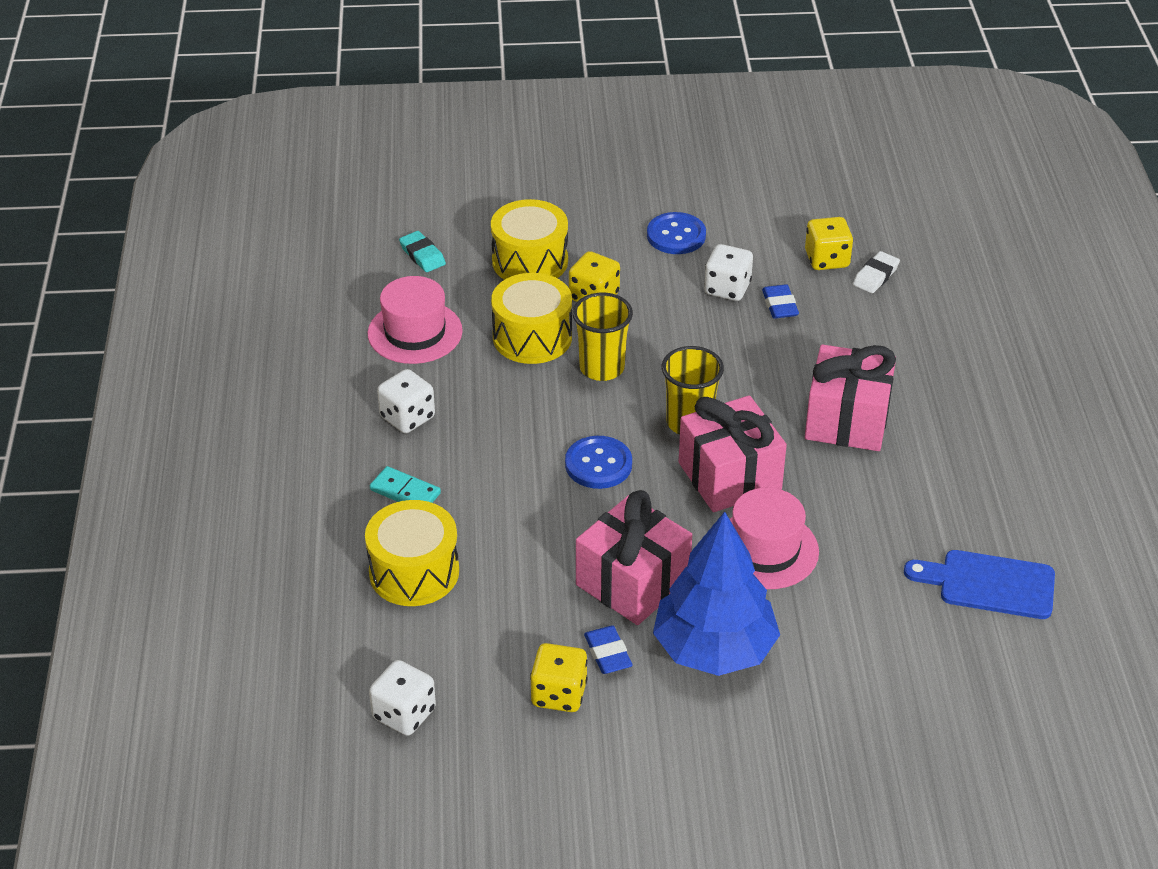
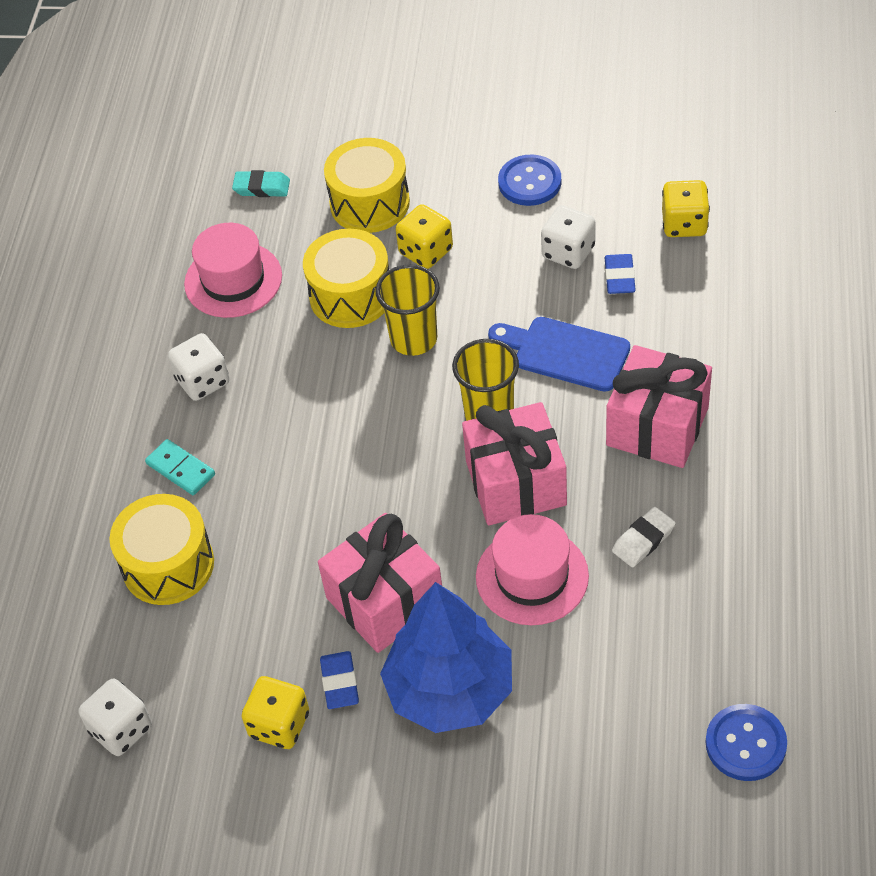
camera: 15 degrees right, 10 degrees up
turquoise eraser [399,231,446,272] -> turquoise eraser turned 60 degrees counterclockwise [232,170,290,197]
blue button [565,436,632,489] -> blue button moved to [705,704,787,781]
white eraser [853,251,900,293] -> white eraser moved to [612,507,676,567]
blue cutting board [904,550,1055,619] -> blue cutting board moved to [488,317,630,392]

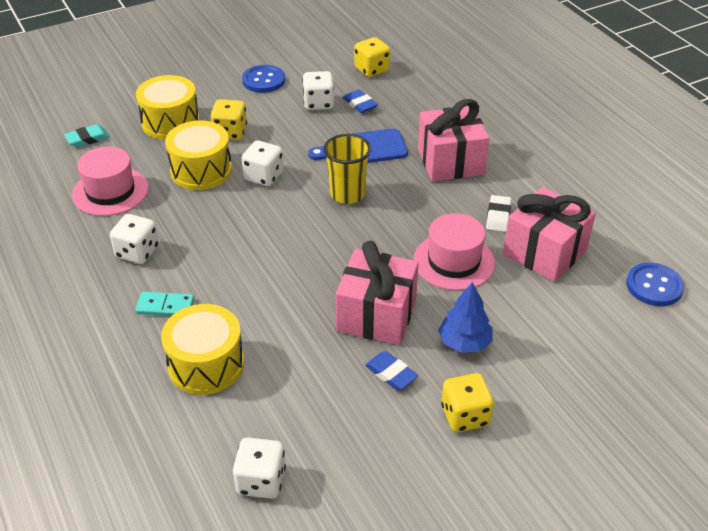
camera: 40 degrees left, 10 degrees down
yellow dice [241,676,309,749] -> yellow dice moved to [441,373,494,432]
yellow cup [375,264,440,356] -> white dice [242,140,283,186]
blue tree [380,582,512,733] -> blue tree [438,282,493,353], size x0.55
pink gift [462,402,567,525] -> pink gift moved to [503,187,596,282]

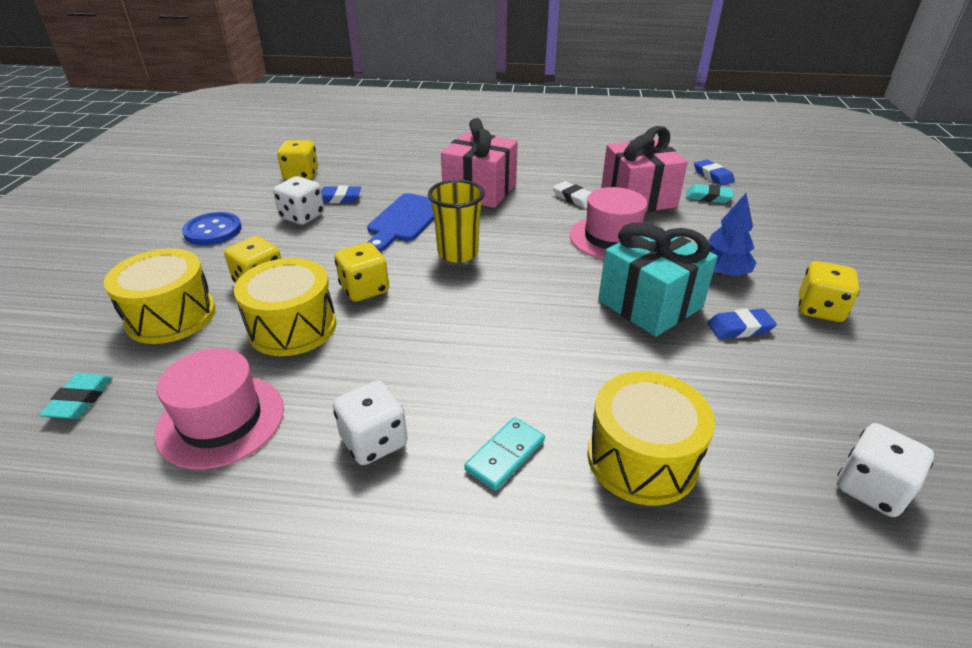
camera: 55 degrees left, 5 degrees down
white dice [242,140,283,186] -> yellow dice [335,243,389,302]
pink gift [336,241,418,345] -> turquoise gift [598,222,717,337]
blue button [626,262,684,306] -> blue eraser [694,159,735,185]
none -> turquoise eraser [686,184,734,204]

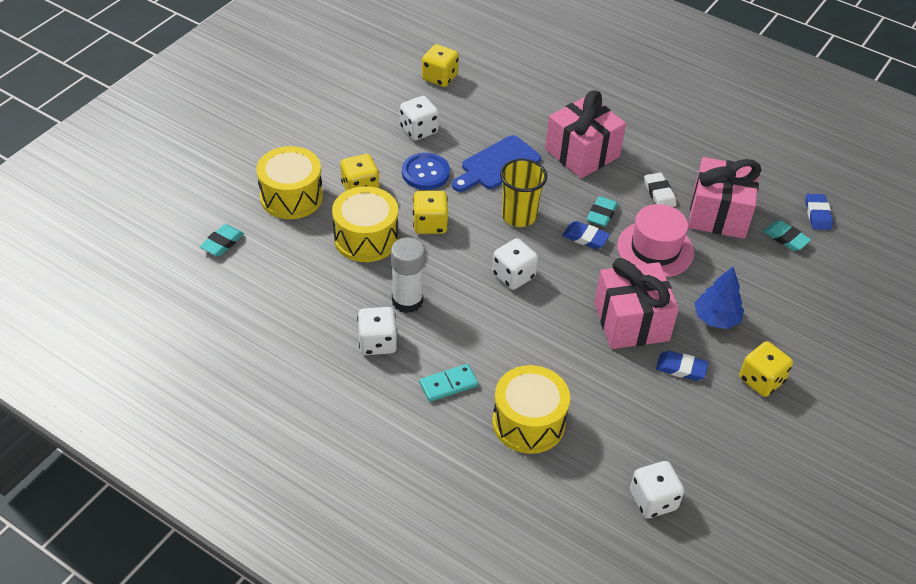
camera: 25 degrees right, 10 degrees up
pink hat [154,348,284,470] -> none
blue button [182,212,242,245] -> blue button moved to [402,153,450,190]
blue eraser [321,185,361,203] -> blue eraser moved to [562,221,610,249]
turquoise gift [598,222,717,337] -> pink gift [594,258,679,349]
none -> white glue stick [391,237,425,313]
none -> white dice [492,238,538,290]
none -> turquoise eraser [586,196,618,227]

